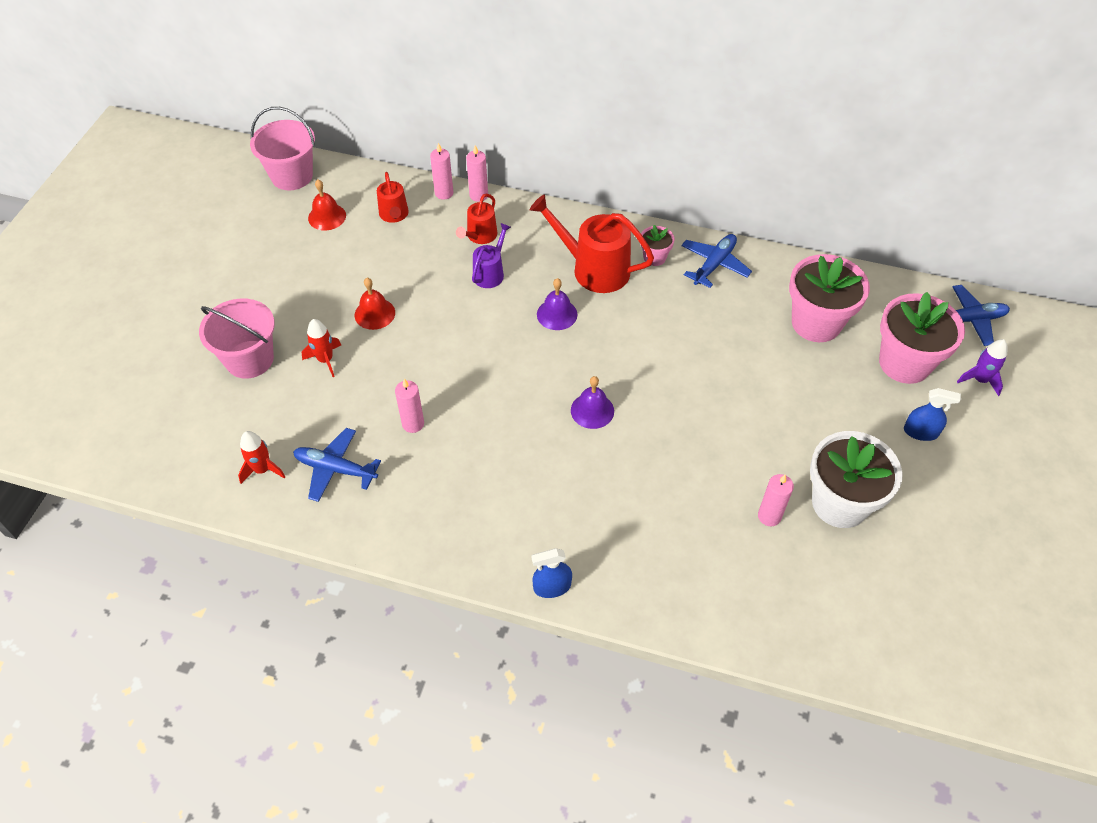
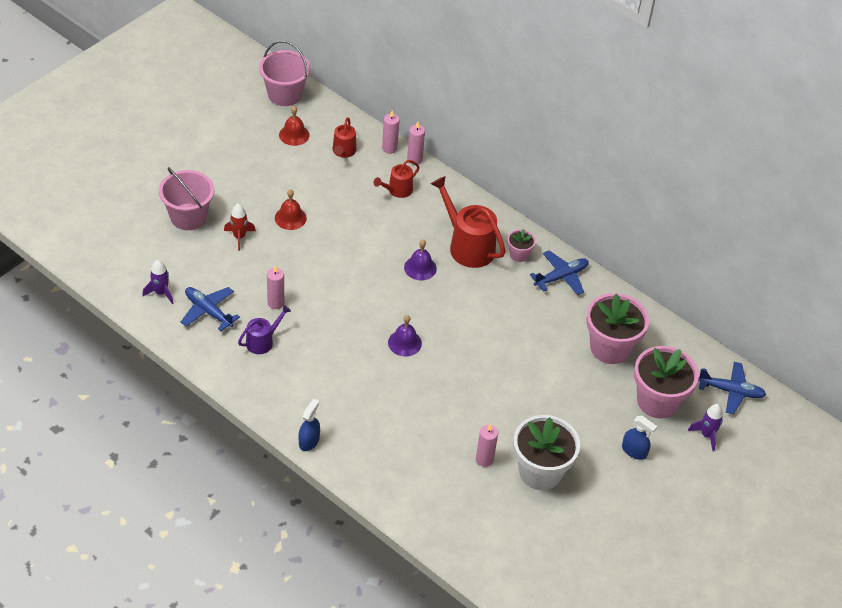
camera: 20 degrees right, 5 degrees down
red rocket [238,431,285,484] -> purple rocket [142,260,174,304]
purple watering can [472,223,511,288] -> purple watering can moved to [238,305,291,354]
blue spray bottle [531,548,572,598] -> blue spray bottle turned 105 degrees clockwise [298,398,320,451]

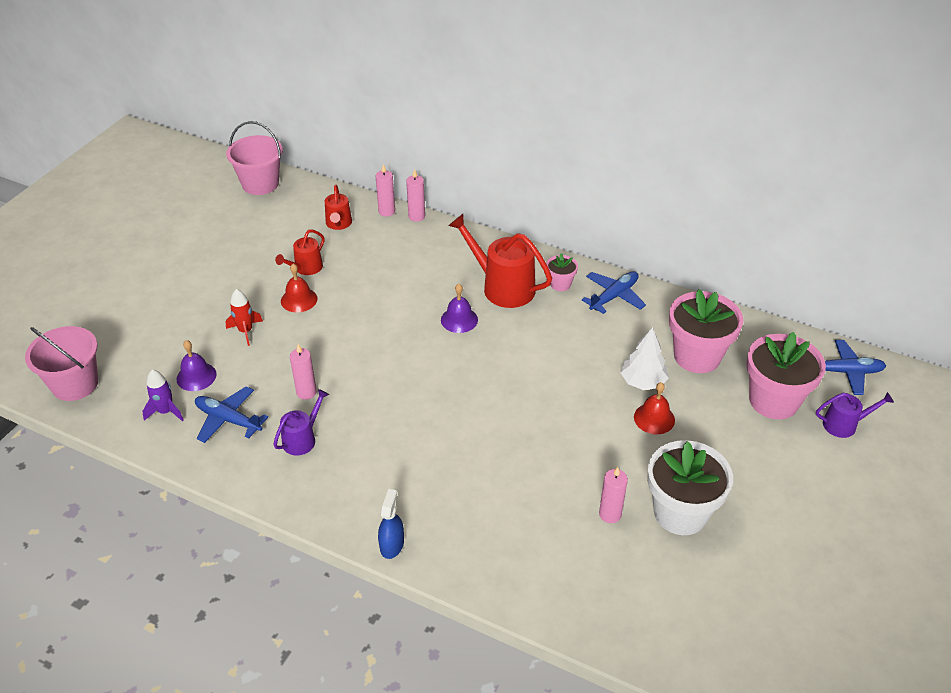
camera: 10 degrees left, 5 degrees down
pink bucket [159,167,214,230] -> pink bucket moved to [25,326,98,401]
red bell [279,106,309,146] -> red bell moved to [634,382,675,434]
red watering can [374,160,420,198] -> red watering can moved to [275,230,325,275]
purple bell [388,315,422,356] -> purple bell moved to [176,340,216,391]
blue spray bottle [622,416,657,460] -> none
purple rocket [688,404,723,451] -> purple watering can [816,392,894,438]
none -> white tree [620,327,669,390]

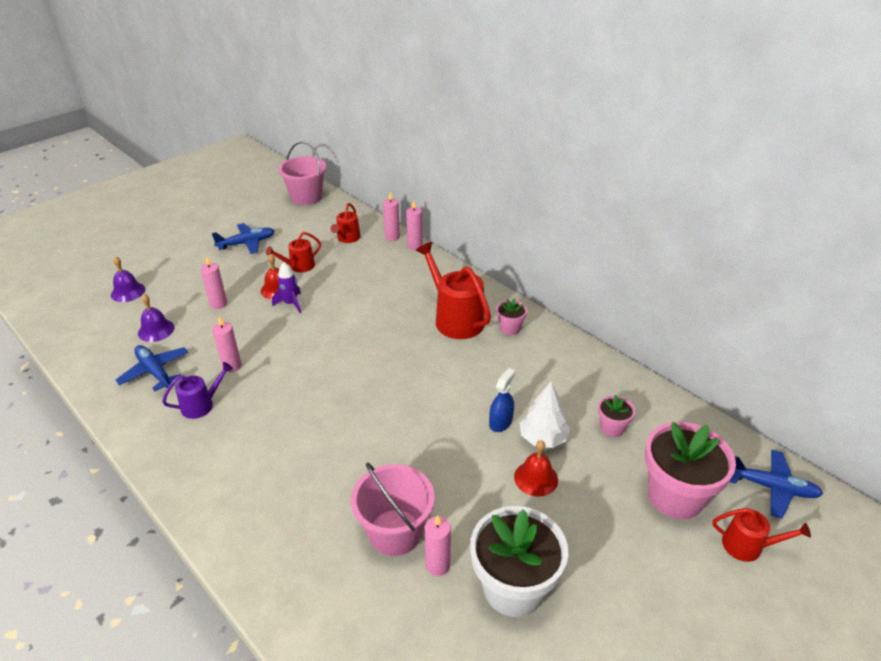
camera: 20 degrees right, 5 degrees down
pink bucket [25,326,98,401] -> pink bucket moved to [351,462,435,556]
purple rocket [142,369,184,421] -> purple rocket moved to [272,262,301,313]
red rocket [226,289,263,346] -> pink candle [200,256,227,309]
blue spray bottle [378,489,404,559] -> blue spray bottle moved to [489,368,515,432]
purple bell [441,284,478,333] -> purple bell moved to [111,256,145,302]
blue plane [582,271,646,314] -> blue plane moved to [212,223,275,254]
pink flower pot [669,289,743,373] -> pink flower pot [598,395,635,437], size x0.48
purple watering can [816,392,894,438] -> red watering can [712,508,811,562]

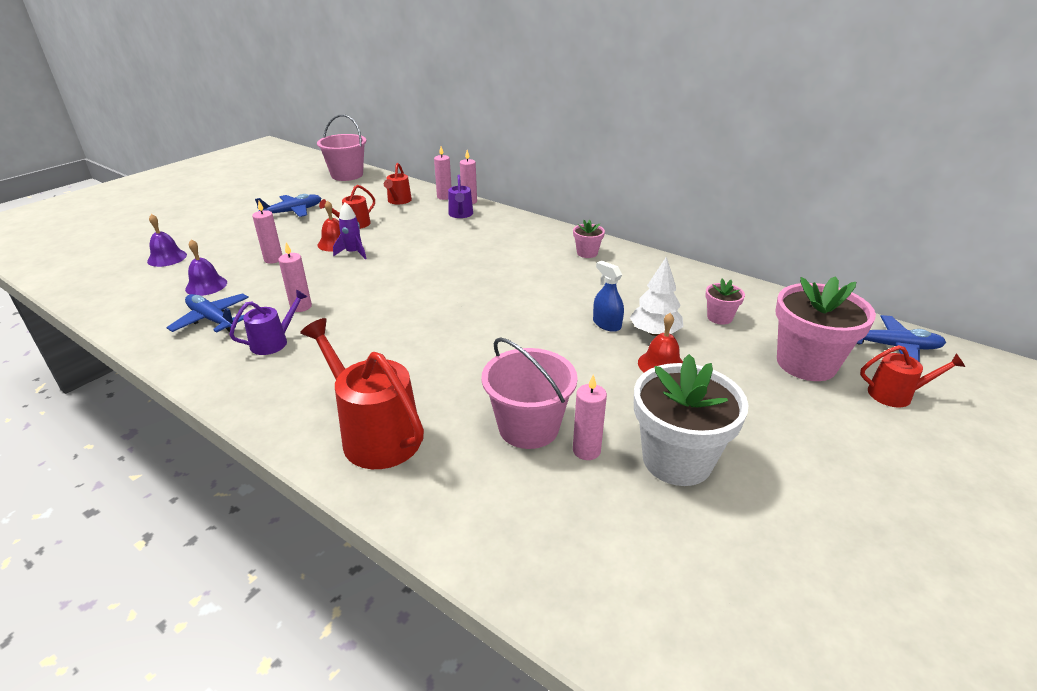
camera: 10 degrees left, 5 degrees down
red watering can [416,242,491,339] -> red watering can moved to [300,318,424,469]
blue spray bottle [489,368,515,432] -> blue spray bottle turned 60 degrees counterclockwise [593,261,624,332]
none -> purple watering can [448,175,473,218]

